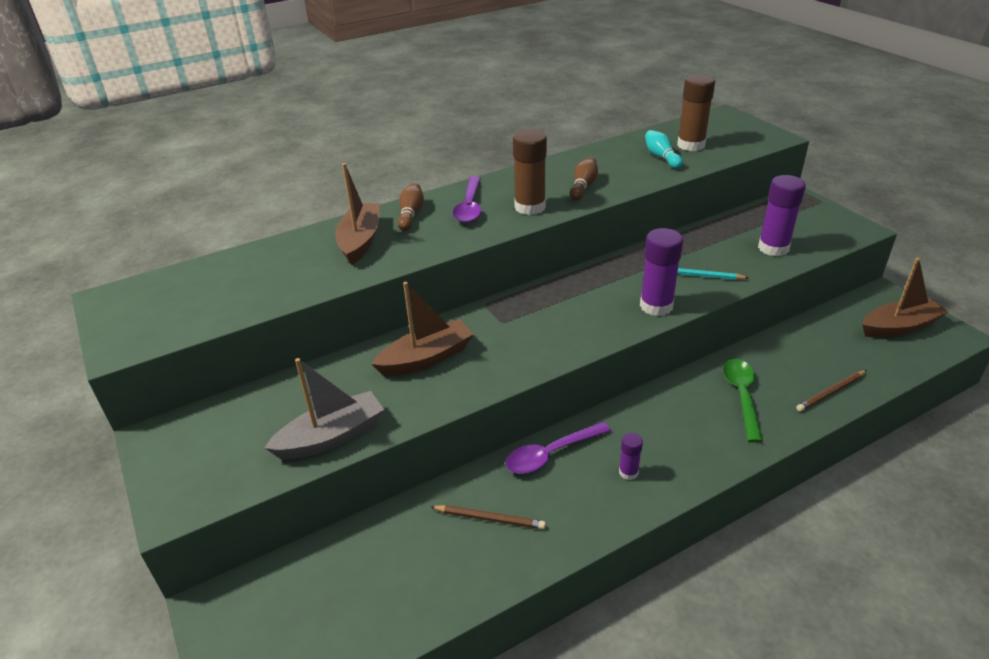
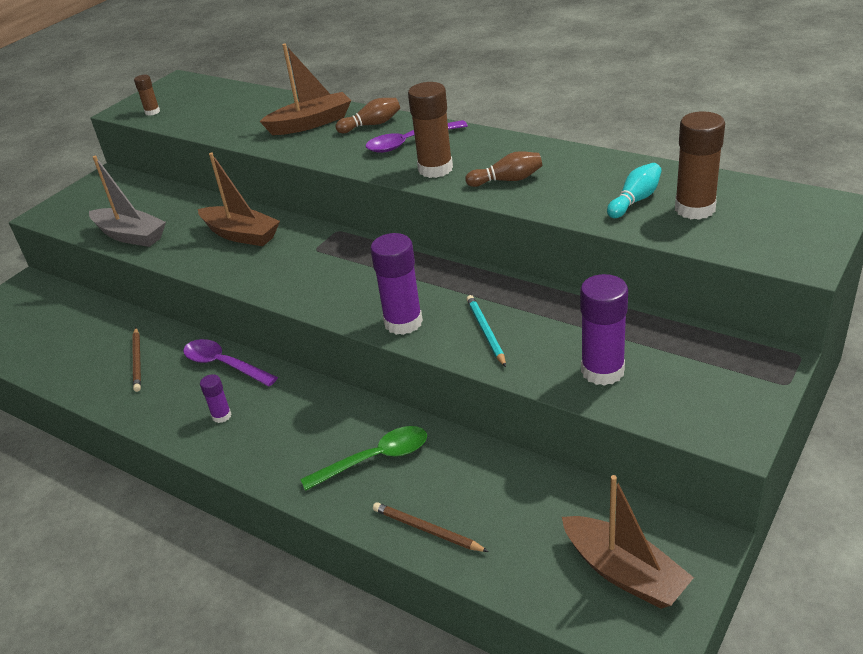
camera: 65 degrees right, 0 degrees up
none -> brown glue stick [134,75,160,116]

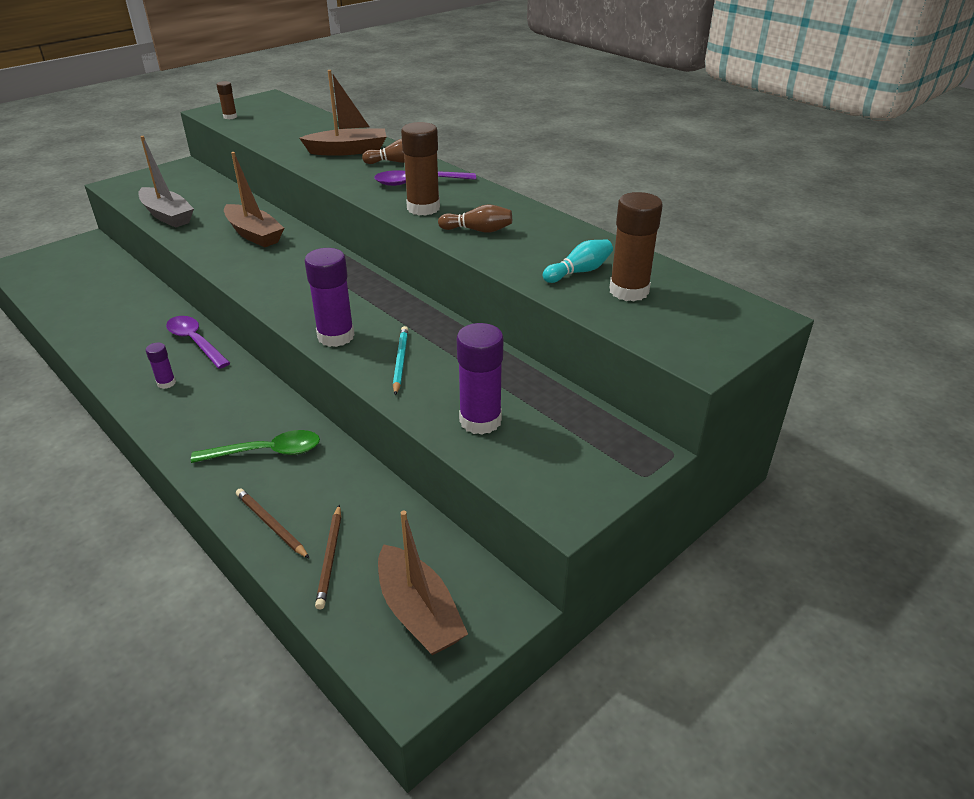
camera: 10 degrees right, 0 degrees up
brown pencil [132,328,141,392] -> brown pencil moved to [315,504,341,609]

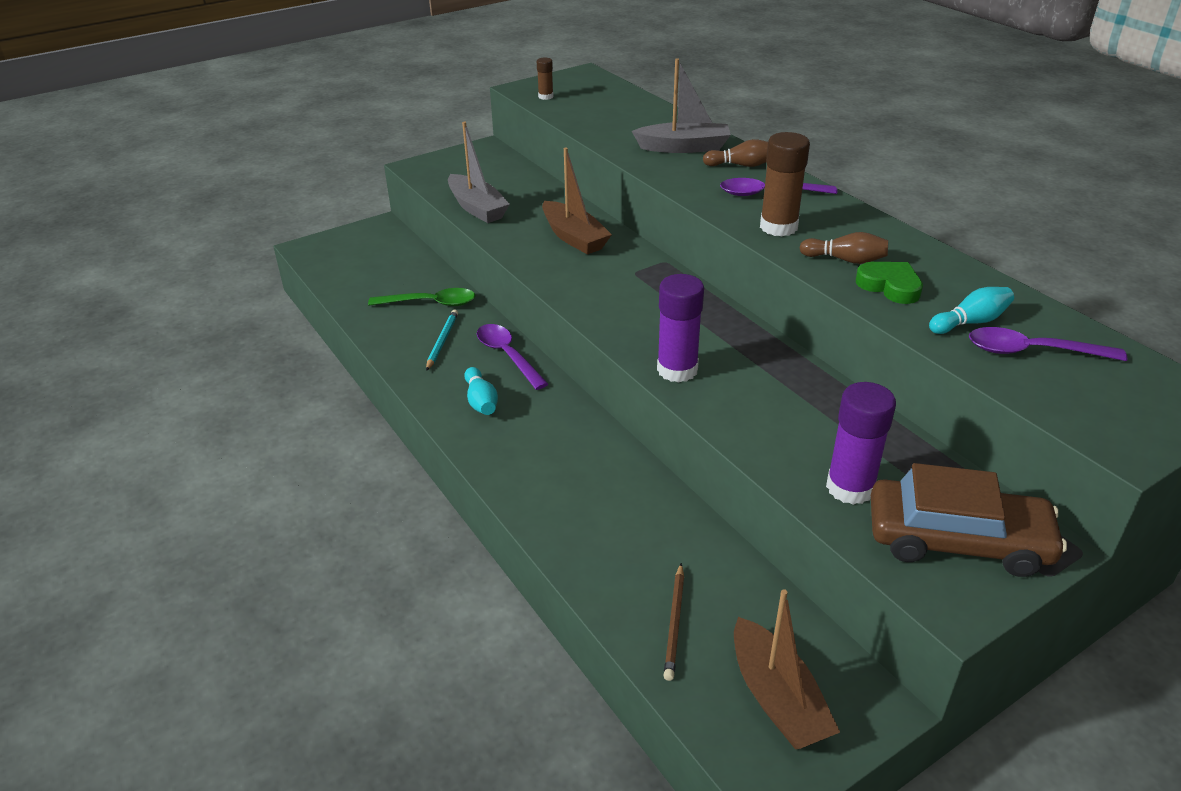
camera: 10 degrees right, 0 degrees up
purple glue stick [146,343,176,389] -> turquoise bowling pin [464,367,498,415]
green spoon [191,430,320,463] -> green spoon moved to [368,288,476,306]
brown pencil [236,488,310,559] -> none
brown boat [299,70,387,156] -> grey boat [632,59,731,153]
turquoise pencil [393,326,408,395] -> turquoise pencil moved to [426,310,458,371]
brown glue stick [609,192,663,301] -> purple spoon [969,327,1127,361]
none -> green heart [856,262,923,304]
none -> brown car [871,463,1067,577]

